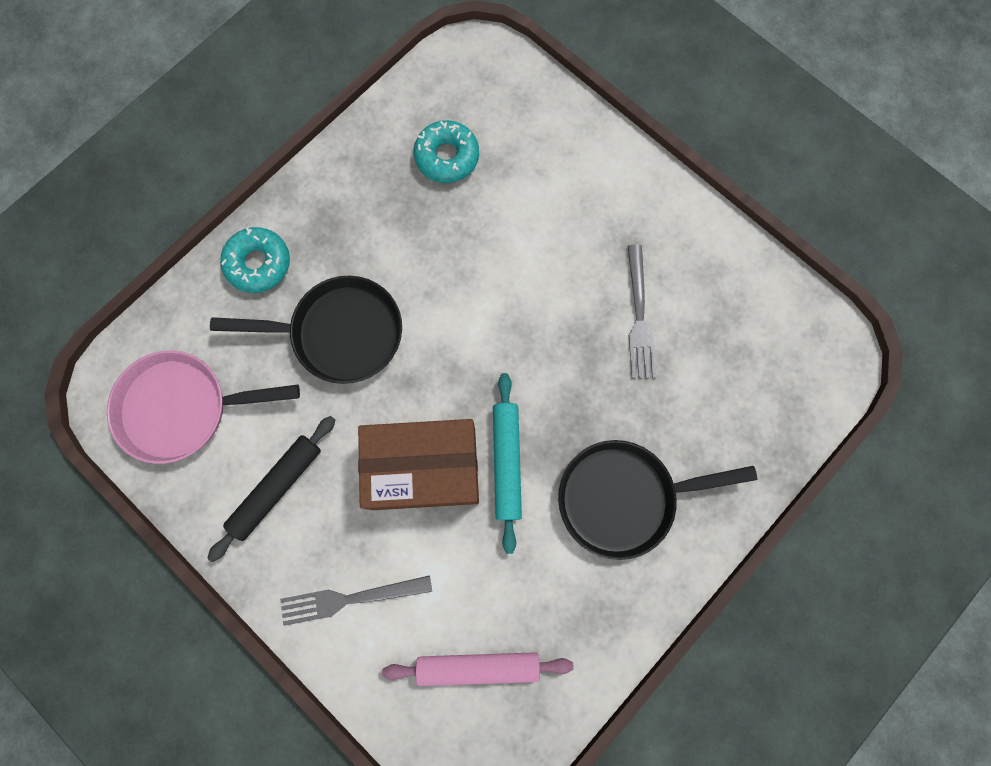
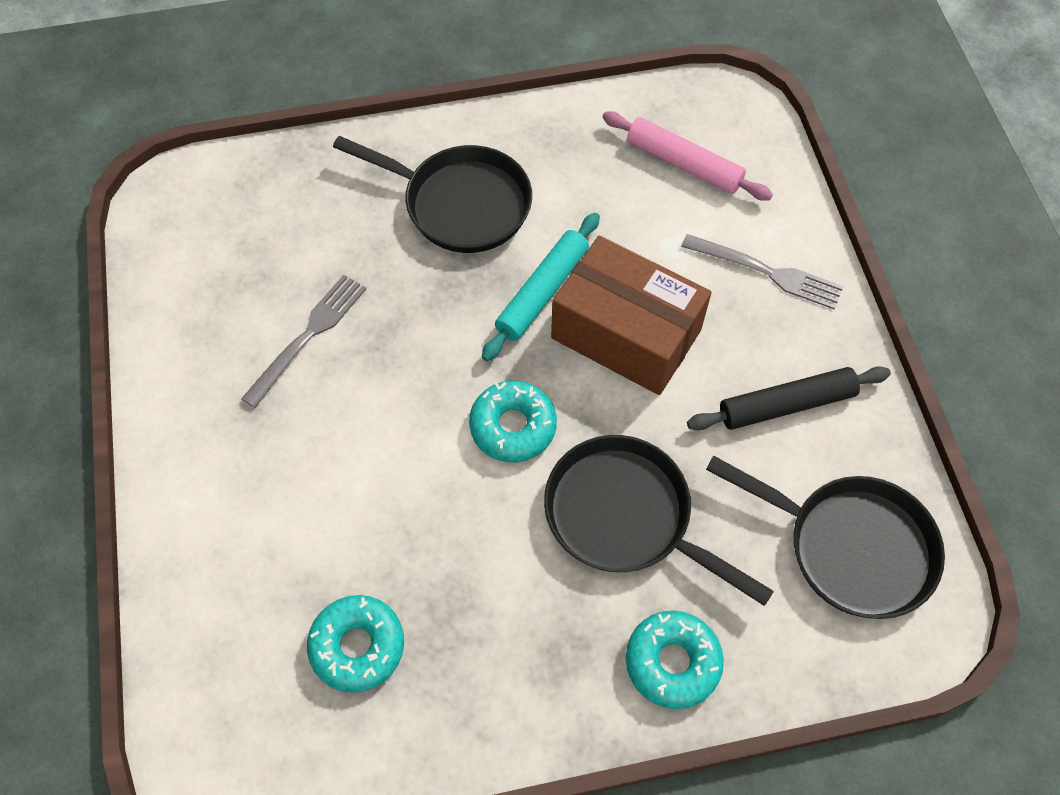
camera: 145 degrees left, 15 degrees down
pink pan [107,351,300,464] -> black pan [706,455,945,619]
none -> turquoise donut [469,381,557,462]

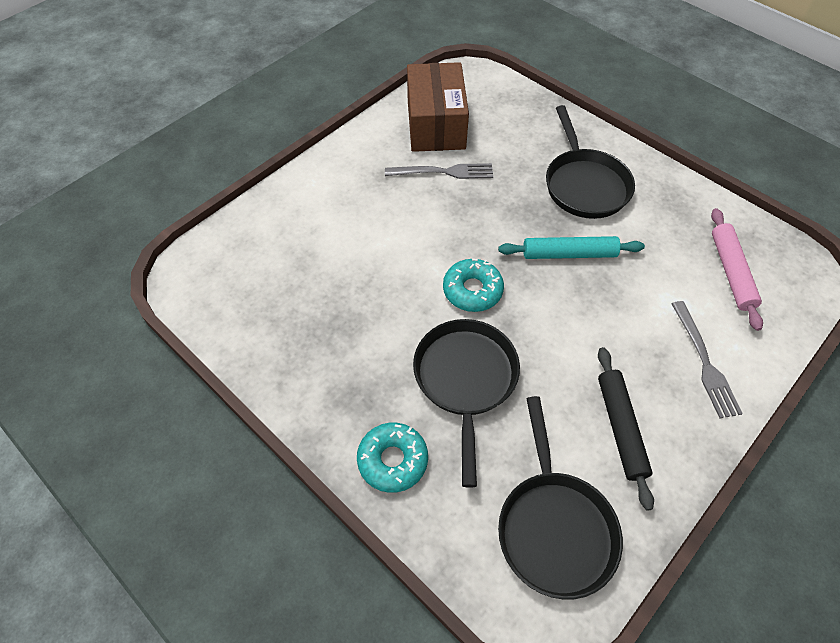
camera: 55 degrees right, 5 degrees down
turquoise donut [307,595,404,693] -> none
brown box [551,236,712,395] -> brown box moved to [407,62,469,152]
black rolling pin [687,366,891,430] -> black rolling pin turned 45 degrees clockwise [598,347,654,511]

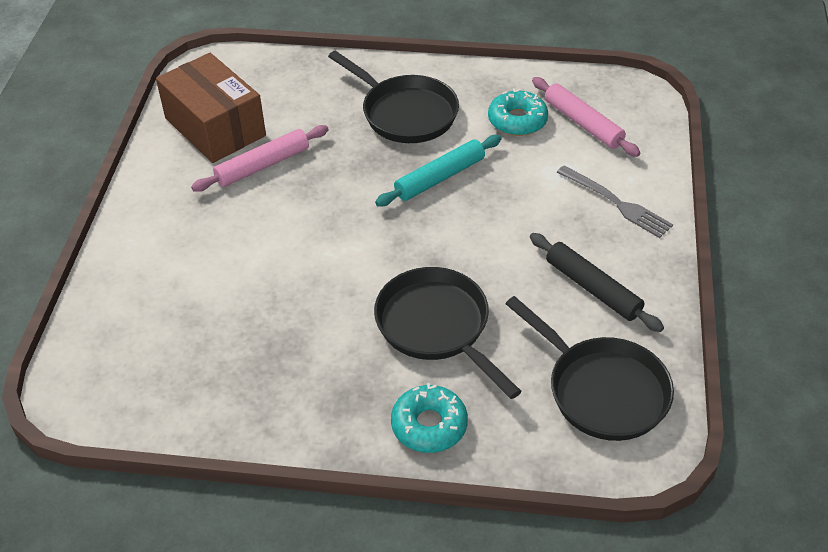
camera: 35 degrees left, 10 degrees down
grey fork [385,163,493,179] -> pink rolling pin [191,125,329,192]
turquoise donut [443,259,504,312] -> turquoise donut moved to [488,88,548,136]

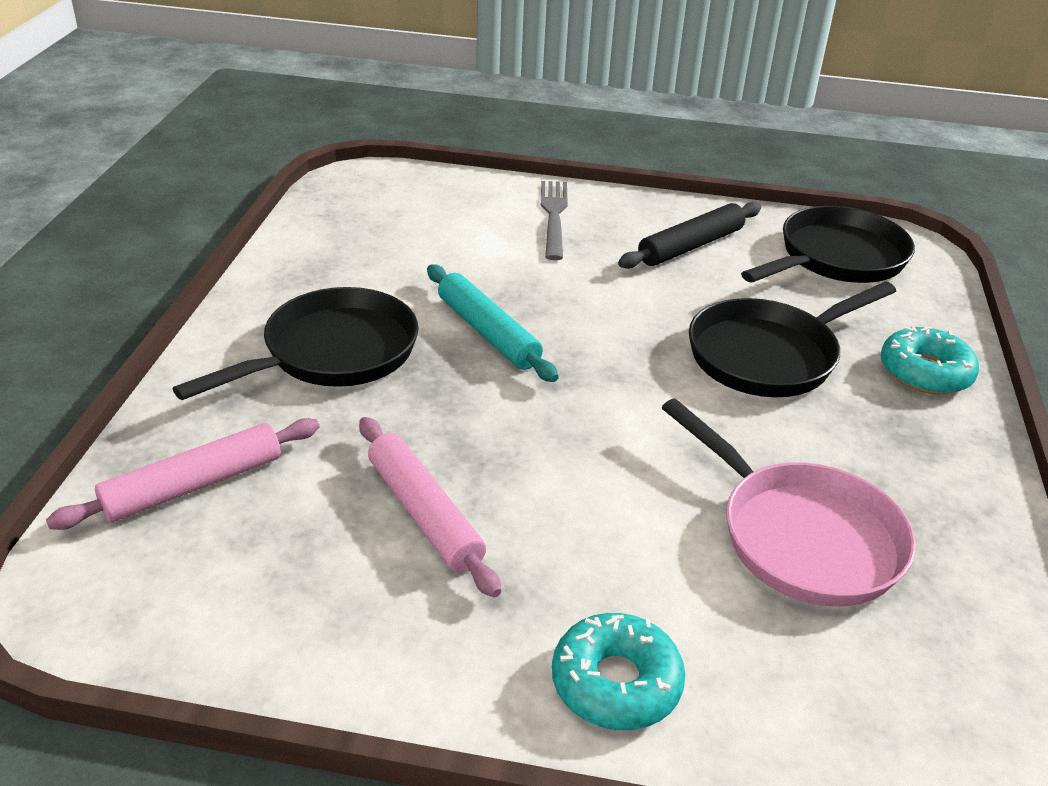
camera: 90 degrees left, 10 degrees down
brown box [156,53,266,163] -> none
turquoise donut [488,88,548,136] -> turquoise donut moved to [552,613,685,730]
pink rolling pin [532,77,640,157] -> pink rolling pin moved to [46,418,319,530]
grey fork [557,165,673,238] -> grey fork turned 45 degrees counterclockwise [541,181,568,260]
none -> pink pan [662,398,916,607]

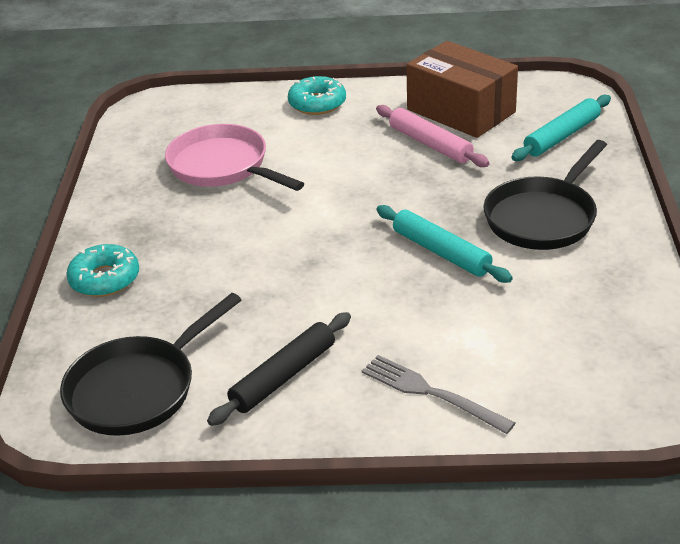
camera: 175 degrees right, 0 degrees up
pink rolling pin [46,418,319,530] -> turquoise rolling pin [511,95,611,161]
grey fork [541,181,568,260] -> grey fork turned 135 degrees clockwise [362,355,515,434]
black pan [689,281,896,397] -> none
none -> brown box [406,41,518,138]

